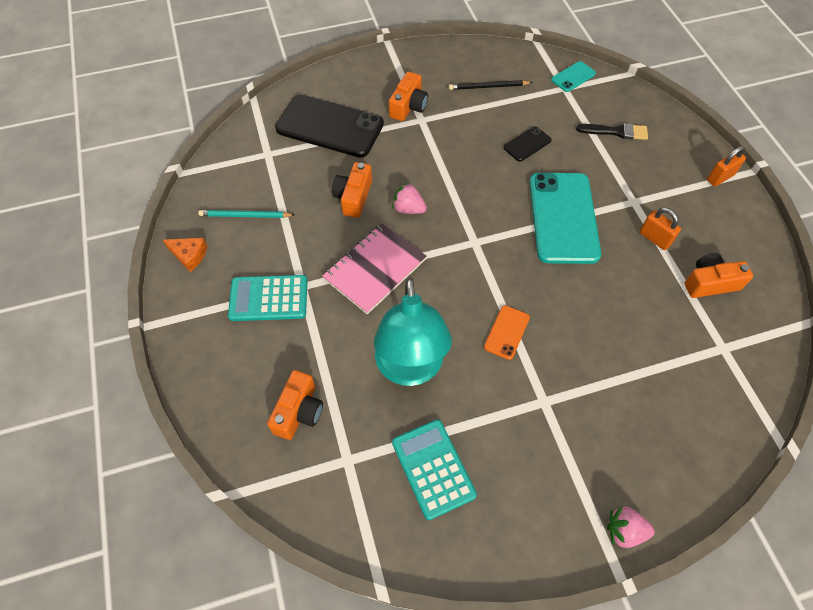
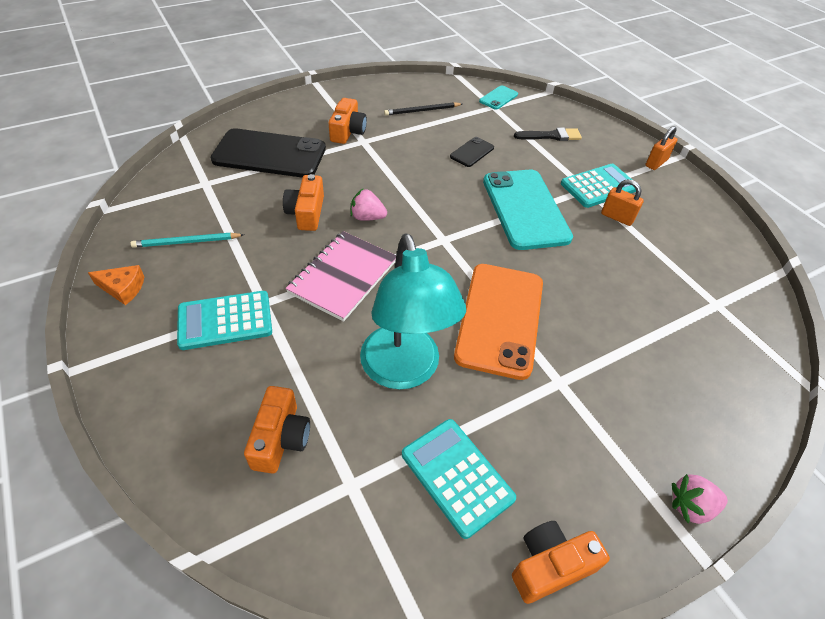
camera: 15 degrees left, 10 degrees down
orange phone [484,305,530,360] -> orange phone [454,264,543,380], size x2.20
orange camera [684,253,753,298] -> orange camera moved to [512,521,610,604]
none -> turquoise calculator [561,164,636,208]

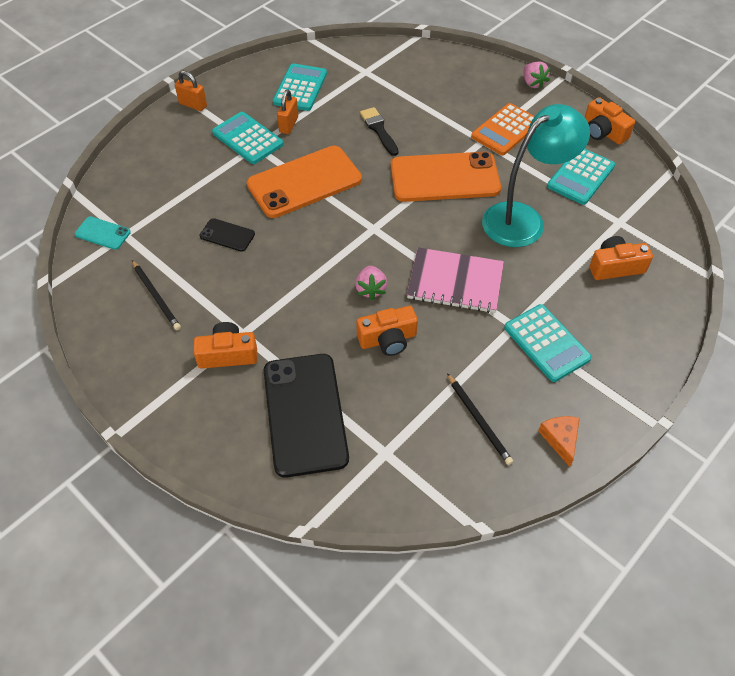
camera: 105 degrees left, 5 degrees up
turquoise pencil [131,233,244,248] -> black pencil [447,373,513,465]
turquoise phone [483,170,573,250] -> orange phone [247,146,362,218]
black brush [514,128,582,141] -> black brush moved to [360,107,399,156]
none -> turquoise calculator [273,64,327,111]
none -> orange calculator [471,103,535,155]

